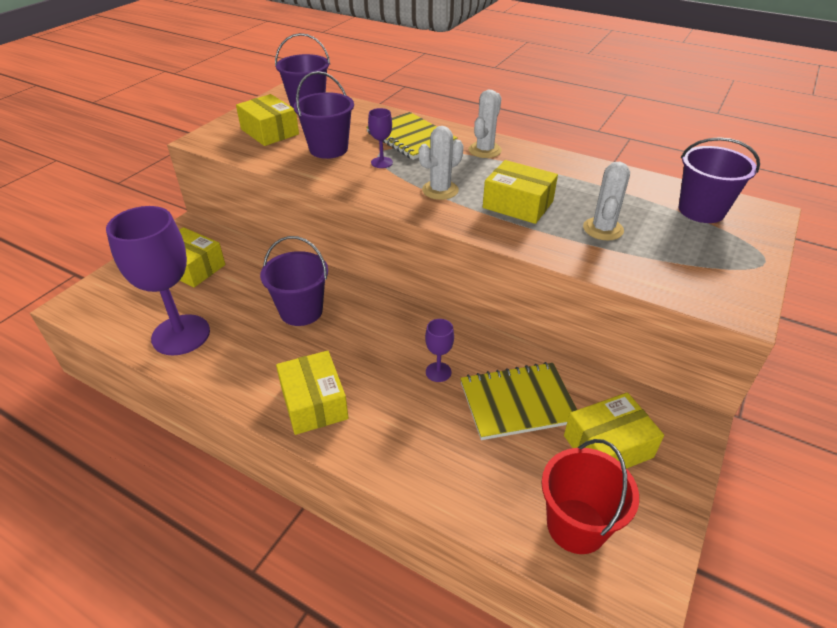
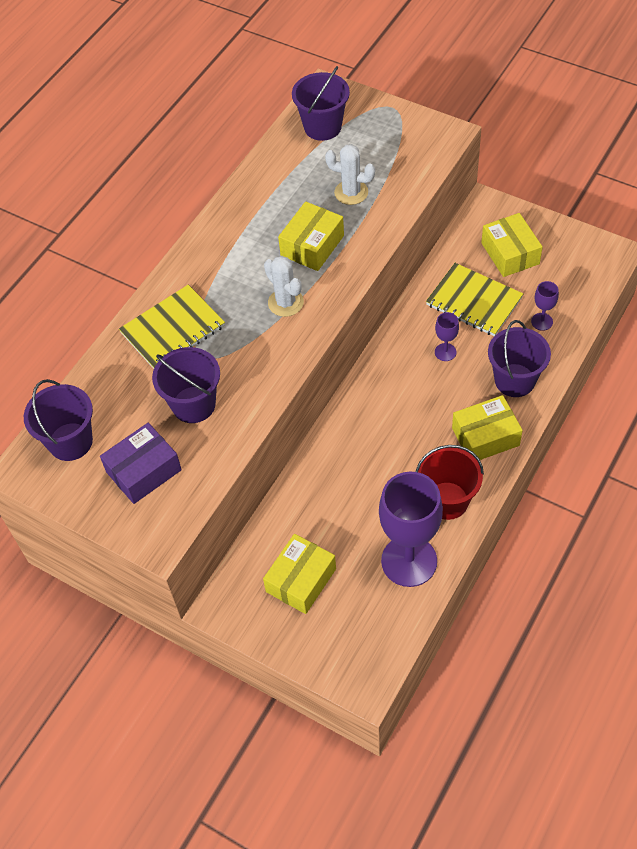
camera: 85 degrees left, 15 degrees up
yellow box [236,94,299,146] -> purple box [100,423,182,504]
purple bucket [260,236,328,326] -> purple bucket moved to [488,320,551,397]
purple goblet [368,108,393,168] -> purple goblet moved to [531,281,559,331]
yellow notebook [460,362,577,440] -> yellow notebook turned 45 degrees counterclockwise [426,263,523,336]
white cactus [469,90,502,158] -> none
red bucket [541,439,639,554] -> red bucket moved to [416,445,484,520]

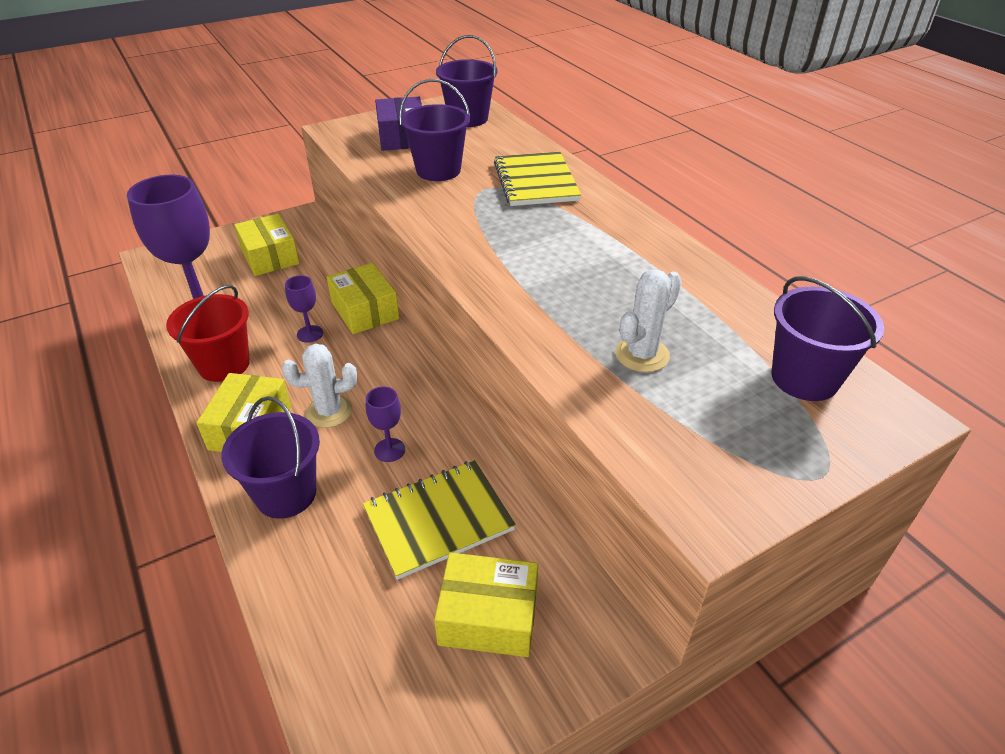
camera: 115 degrees right, 15 degrees down
white cactus [264,256,304,317] -> white cactus moved to [282,344,357,428]
yellow box [278,201,344,271] -> yellow box moved to [327,263,399,334]
purple goblet [531,281,559,331] -> purple goblet moved to [285,275,323,343]

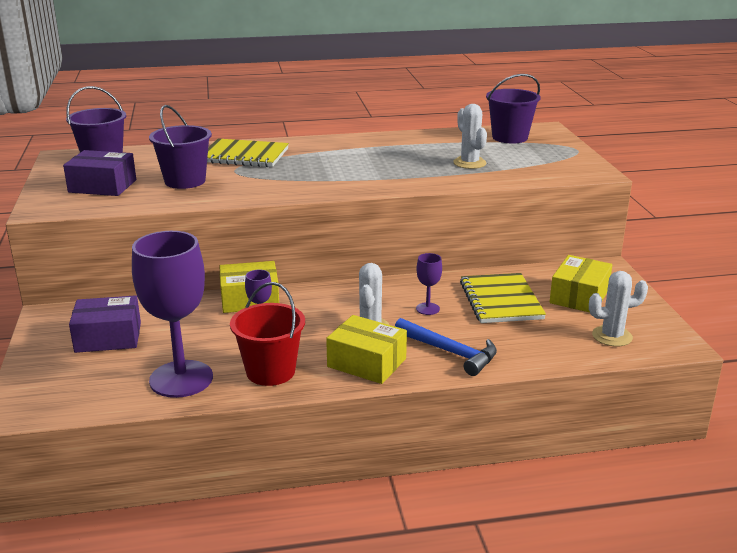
camera: 70 degrees left, 15 degrees down
purple bucket [221,396,320,519] -> blue hammer [395,318,497,376]
yellow box [234,214,300,276] -> purple box [69,295,141,353]
none -> white cactus [589,271,648,347]

